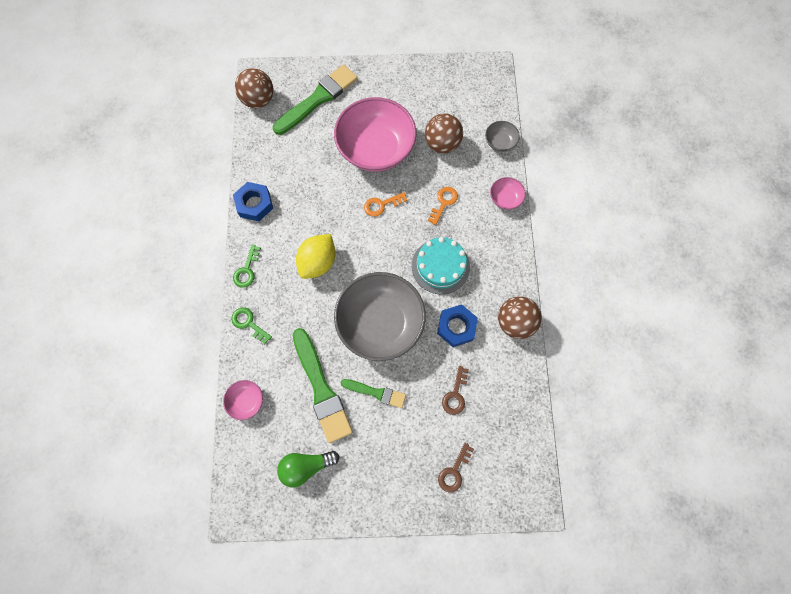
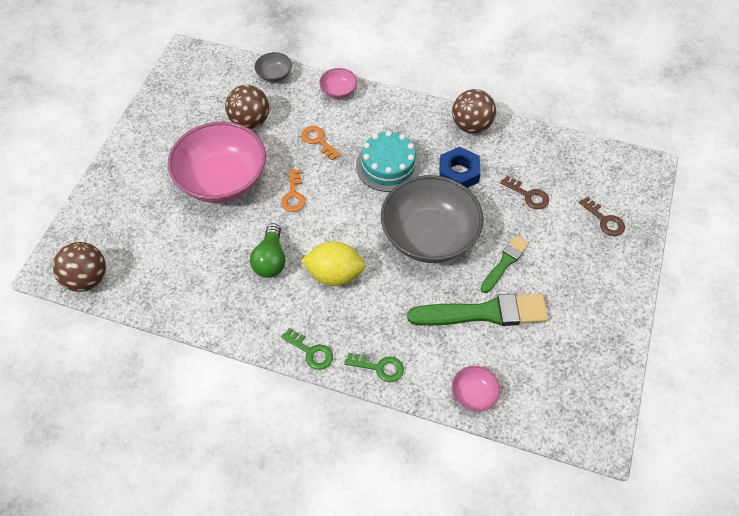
camera: 70 degrees left, 15 degrees down
green key [231,307,272,344] -> green key turned 135 degrees counterclockwise [344,353,404,382]
blue nut [233,182,273,221] -> none
green brush [273,64,358,135] -> none
green light bulb [277,451,339,487] -> green light bulb moved to [250,223,286,278]
yellow lemon [296,234,336,279] -> yellow lemon turned 45 degrees counterclockwise [301,241,365,286]

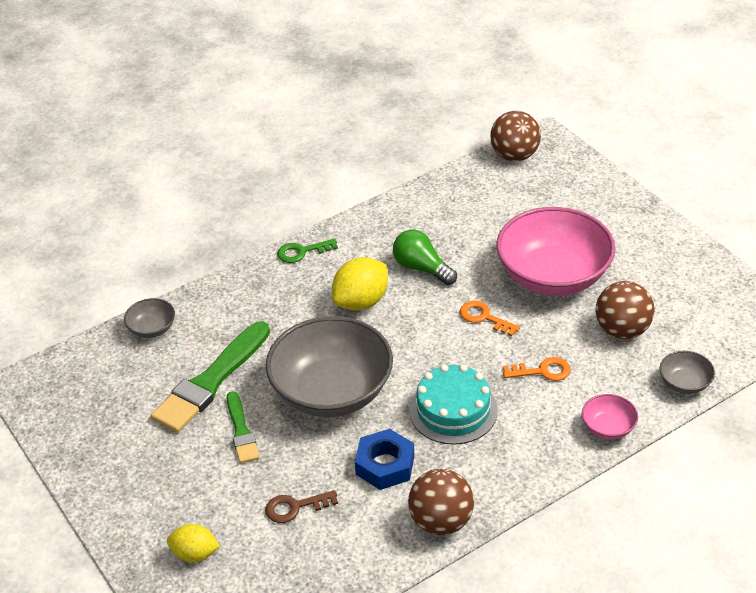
camera: 130 degrees right, 15 degrees down
green key [344,353,404,382] -> none
pink bowl [452,366,500,412] -> grey bowl [124,298,175,338]
brown key [579,196,625,236] -> yellow lemon [167,524,220,563]

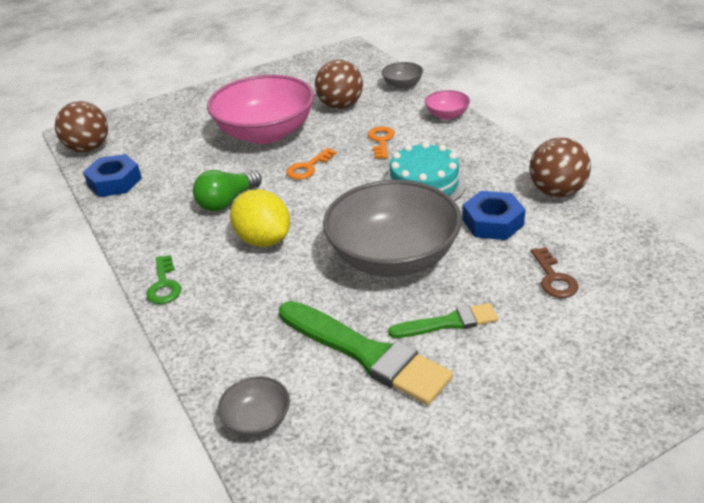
camera: 85 degrees left, 5 degrees down
yellow lemon [167,524,220,563] -> none
none -> blue nut [83,154,142,197]

